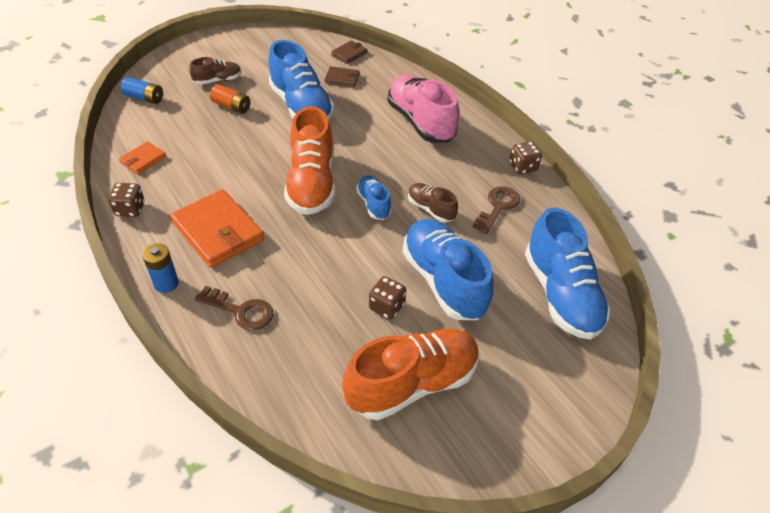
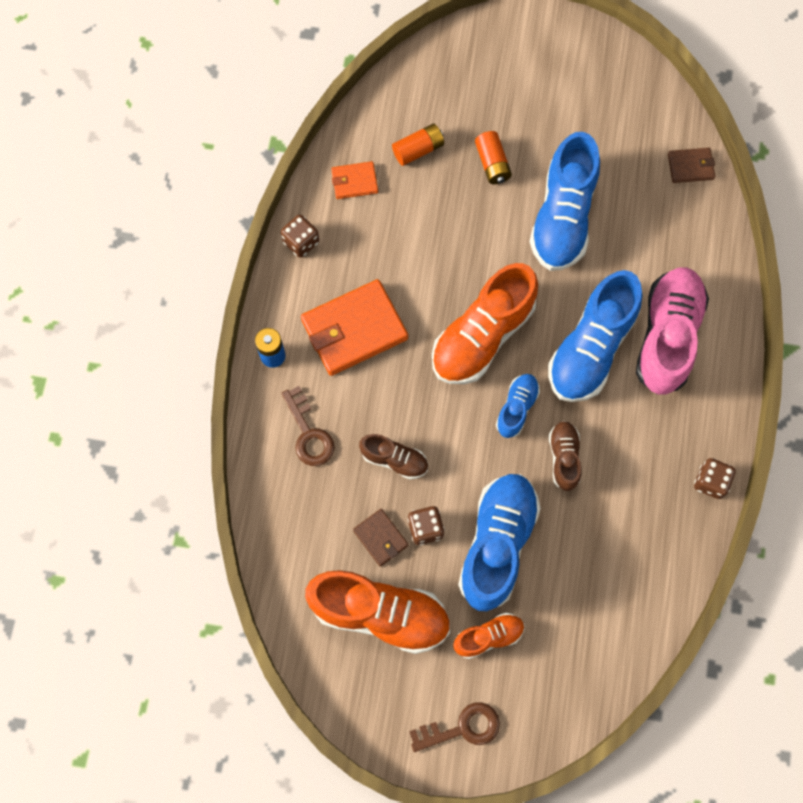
camera: 45 degrees right, 25 degrees up
blue battery [121,77,163,104] -> none
orange wallet [170,189,264,268] -> orange wallet turned 60 degrees clockwise [301,279,408,376]
brown shoe [189,57,242,85] -> brown shoe moved to [359,434,428,480]
brown wallet [324,66,360,87] -> brown wallet moved to [353,509,409,567]
brown key [472,186,520,234] -> brown key moved to [409,702,500,752]
blue shoe [525,208,611,340] -> blue shoe moved to [548,270,643,402]
none -> orange battery [392,123,444,166]
none -> orange shoe [453,613,525,659]

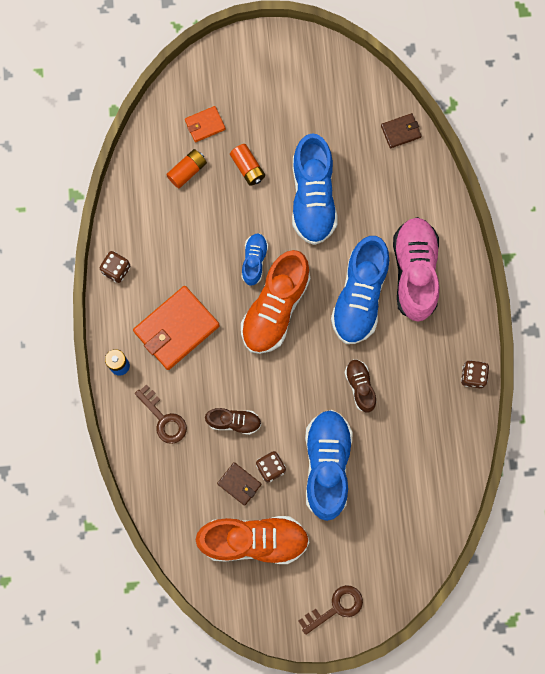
camera: 15 degrees left, 5 degrees up
orange wallet [331,161,378,199] -> orange wallet moved to [185,106,225,142]
orange shoe [453,613,525,659] -> none
blue shoe [496,374,540,438] -> blue shoe moved to [242,233,268,286]

